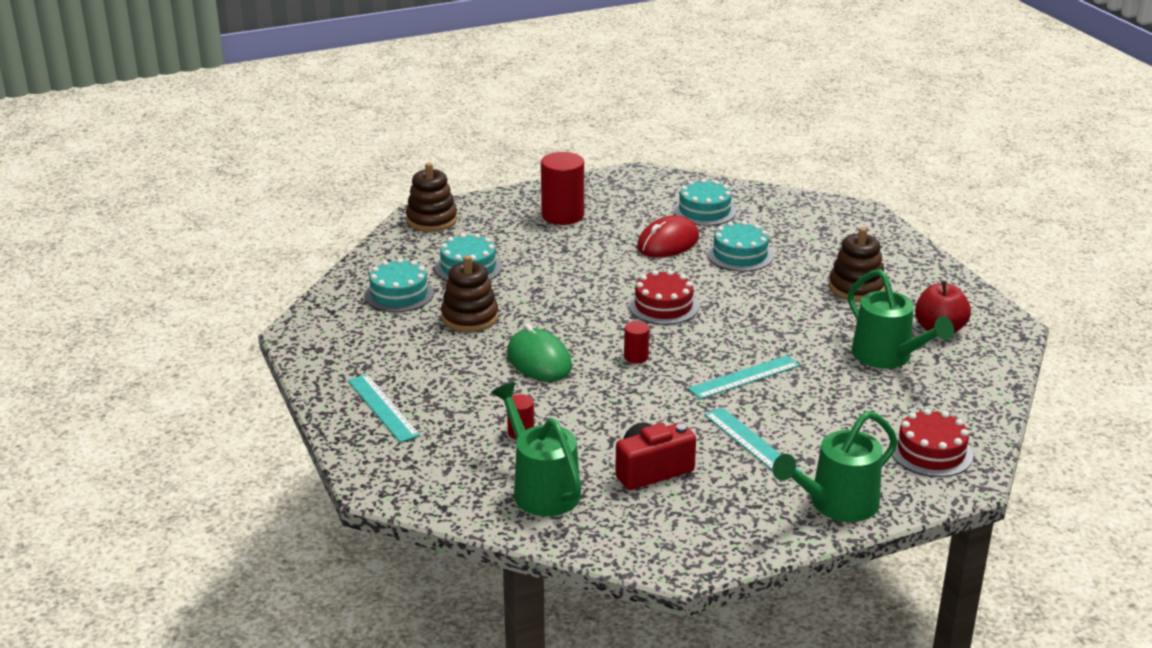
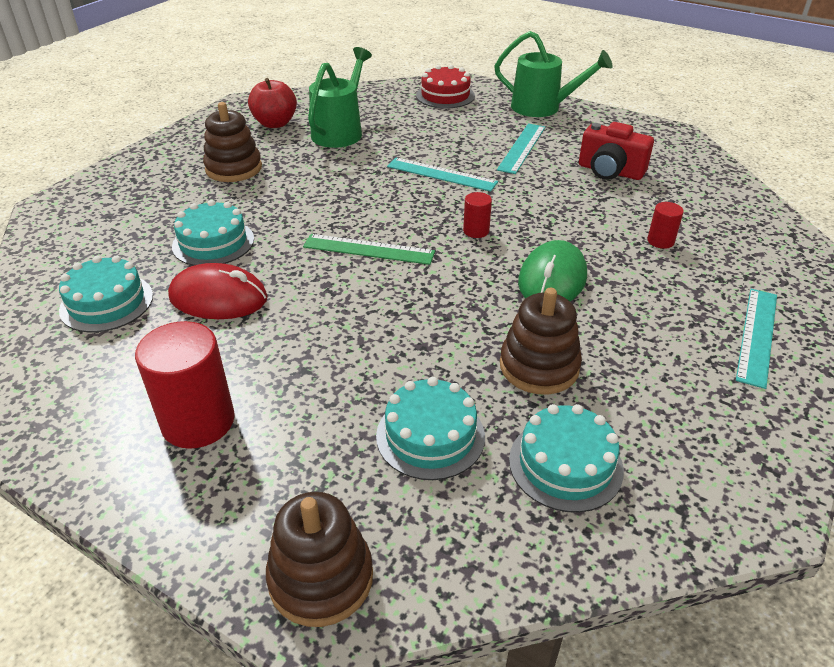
camera: 125 degrees left, 10 degrees up
green watering can [492,382,582,516] -> none
red cake [629,270,699,325] -> green ruler [303,234,435,265]

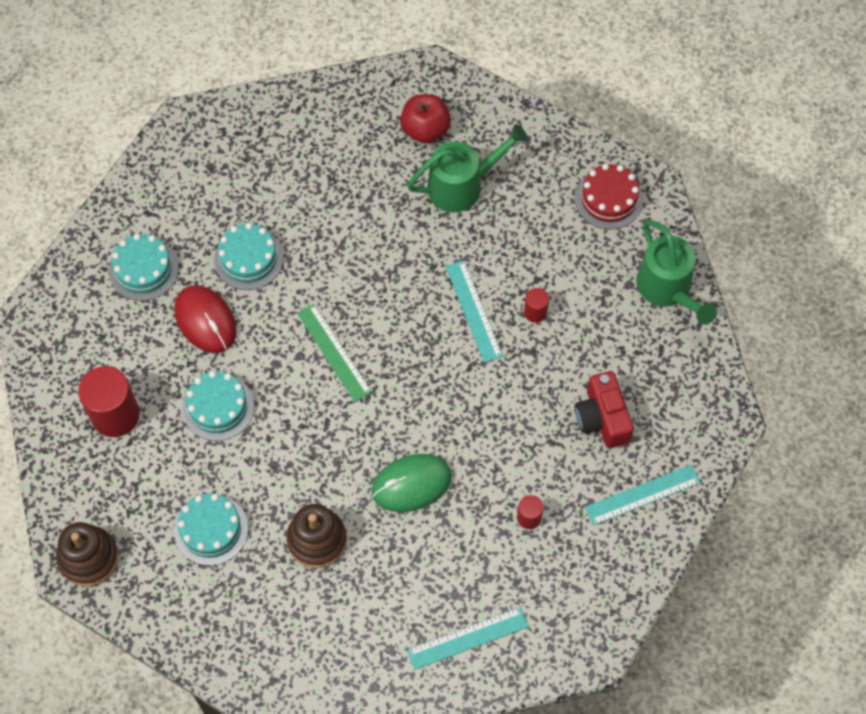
camera: 45 degrees right, 25 degrees up
brown stacking toy [203,102,262,182] -> none
red cylinder [463,192,492,238] -> red cylinder moved to [524,288,549,323]
turquoise ruler [497,123,545,174] -> turquoise ruler moved to [585,465,701,525]
turquoise cake [509,404,624,512] -> turquoise cake moved to [182,371,254,441]

